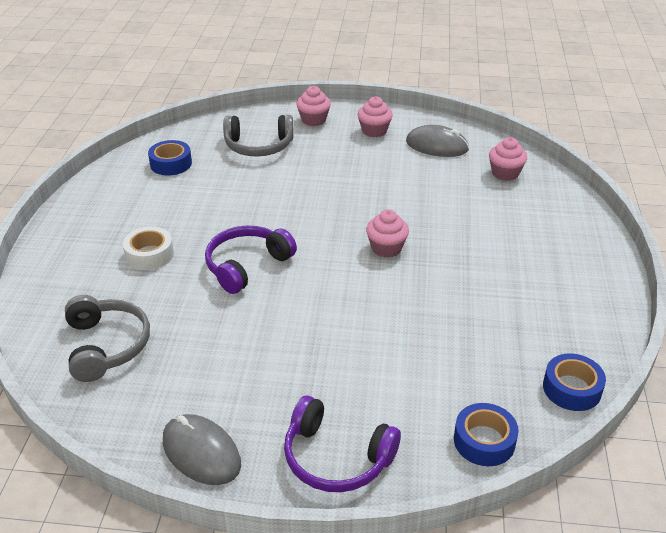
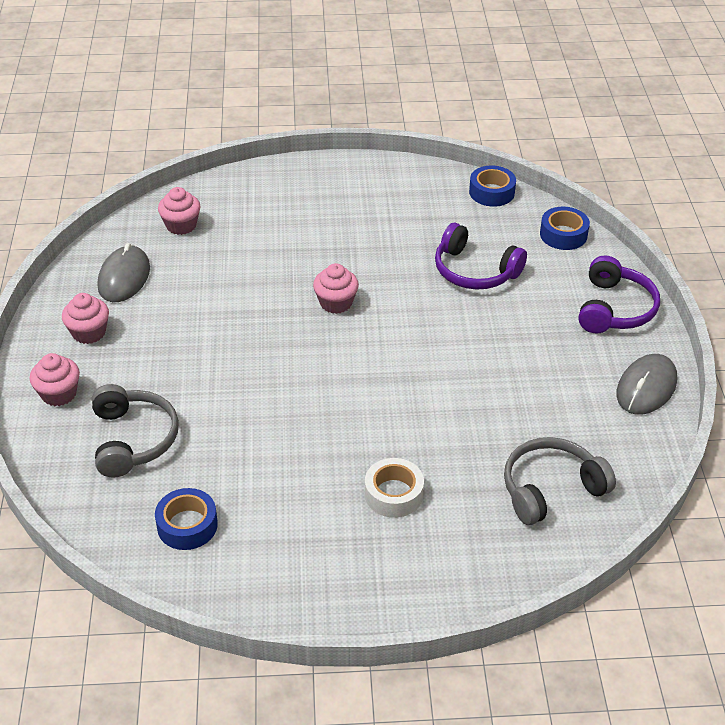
camera: 100 degrees left, 5 degrees up
purple headphones [205,225,297,294] -> purple headphones moved to [435,223,527,290]

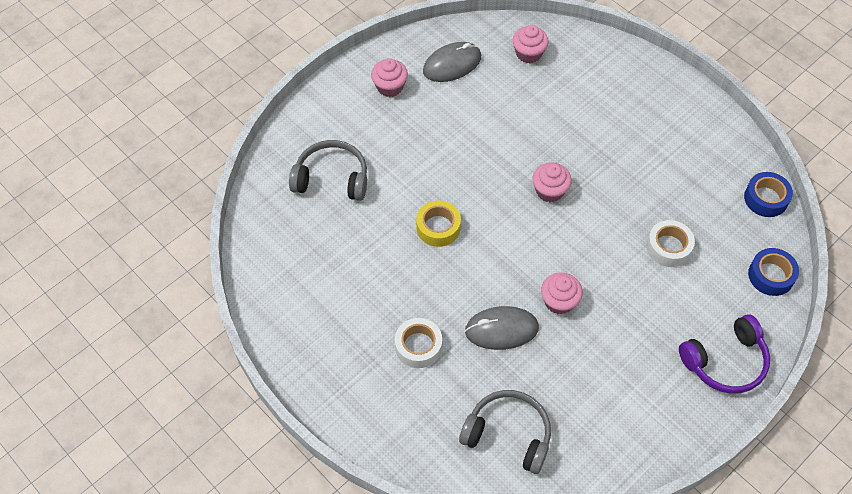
camera: 50 degrees right, 15 degrees up
pink cupcake [30,353,80,406] -> pink cupcake moved to [541,272,583,315]
grey headphones [92,384,179,478] -> grey headphones turned 120 degrees counterclockwise [289,140,367,201]
blue tape [155,488,218,550] -> none
purple headphones [435,223,527,290] -> white tape [646,220,695,267]
grey mouse [617,354,677,415] -> grey mouse moved to [465,306,539,350]
none -> yellow tape [416,200,461,247]

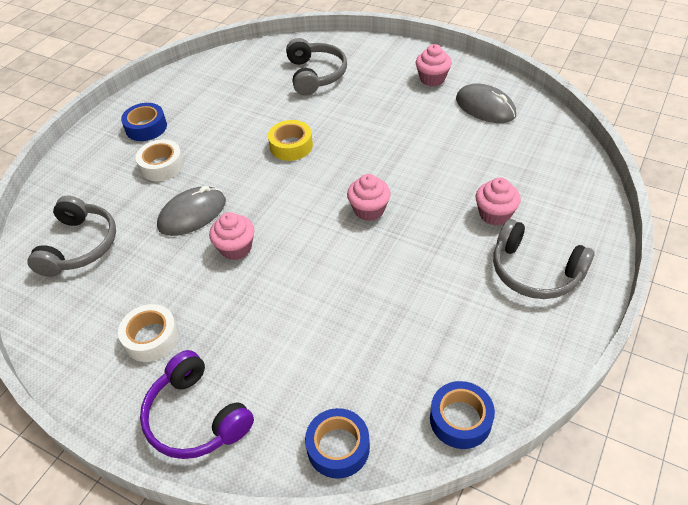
camera: 75 degrees right, 10 degrees down
grey mouse [465,306,539,350] -> grey mouse turned 75 degrees clockwise [157,186,226,236]
pink cupcake [512,25,549,63] -> pink cupcake moved to [476,178,521,226]
white tape [646,220,695,267] -> white tape moved to [118,304,179,362]
none -> blue tape [121,103,167,141]
none -> grey headphones [493,219,595,299]

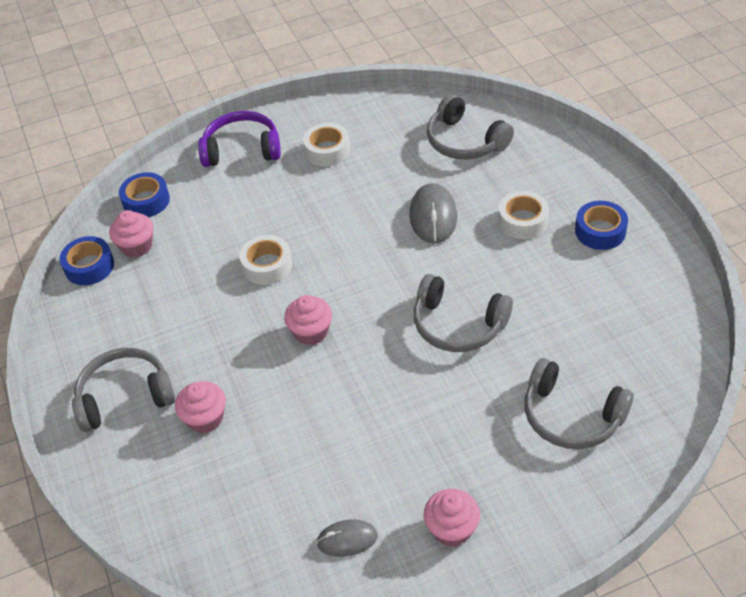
camera: 130 degrees right, 0 degrees up
pink cupcake [209,212,255,260] -> pink cupcake moved to [109,210,153,258]
yellow tape [268,120,313,161] -> grey headphones [414,274,513,352]
grey mouse [456,84,516,123] -> grey mouse [316,519,378,557], size x0.62
none -> white tape [240,235,292,285]

